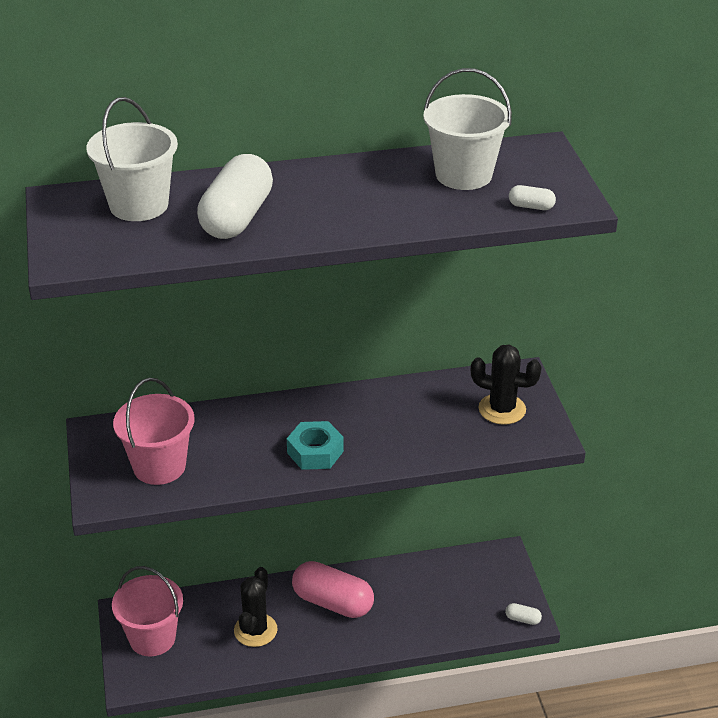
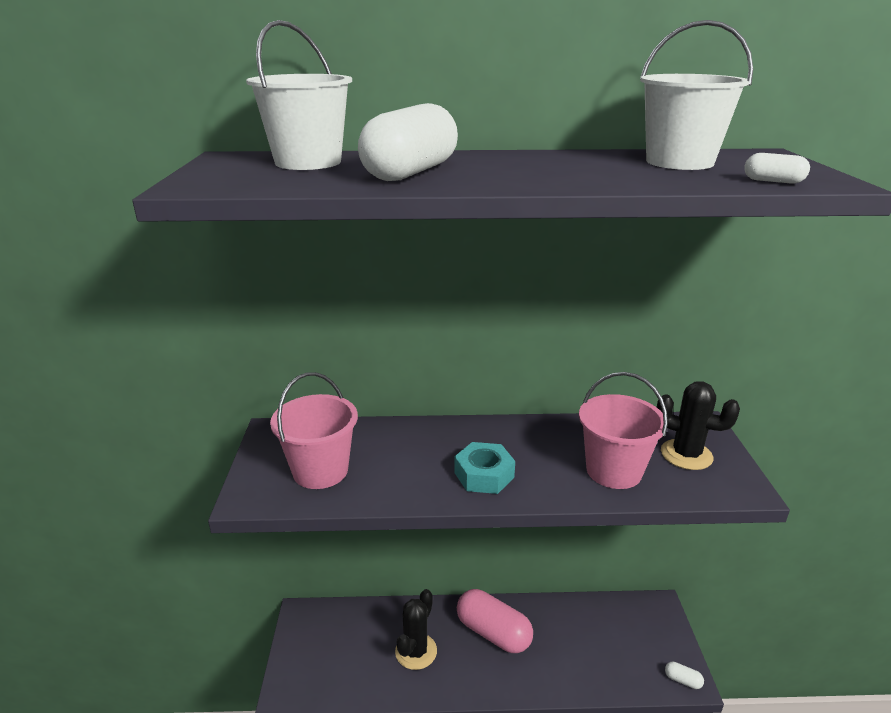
camera: 10 degrees right, 10 degrees down
pink bucket [112,566,183,656] -> pink bucket moved to [579,372,668,489]

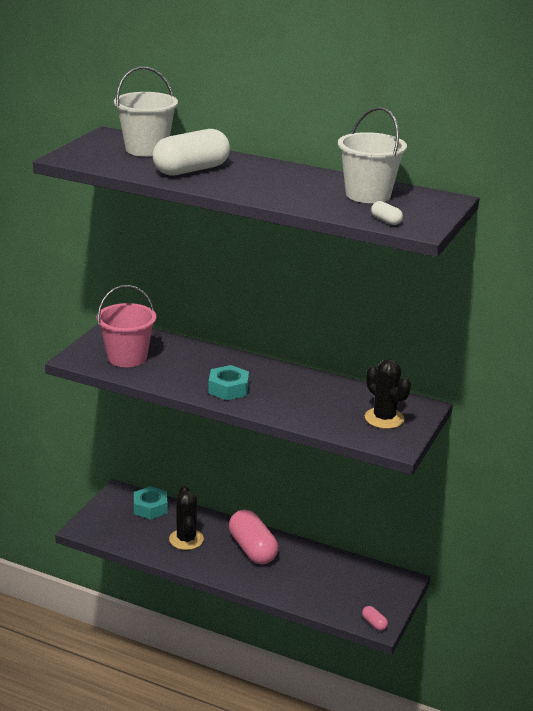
camera: 25 degrees right, 0 degrees up
black cactus [395,589,437,670] -> black cactus turned 60 degrees counterclockwise [169,486,204,550]
pink bucket [579,372,668,489] -> none
white capsule [665,662,704,689] -> pink capsule [362,606,388,631]
none -> turquoise nut [134,486,167,520]

